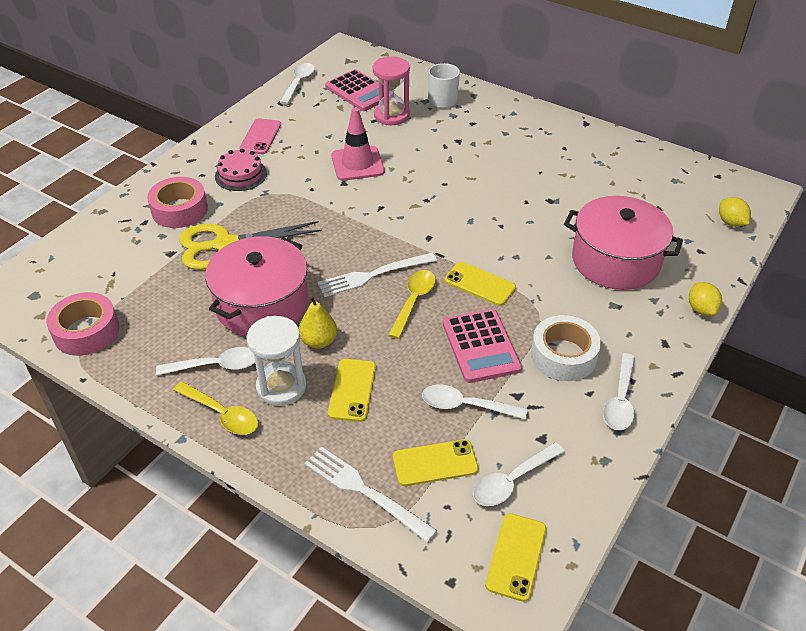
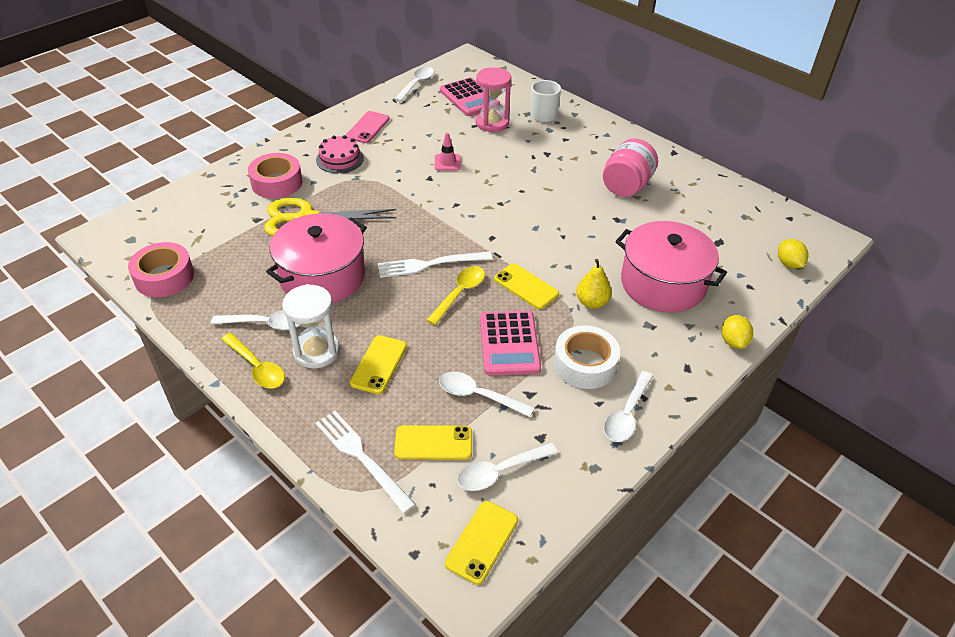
camera: 10 degrees right, 0 degrees up
yellow pear [299,296,337,349] -> yellow pear moved to [576,259,612,309]
pink traffic cone [331,108,385,181] -> pink traffic cone [435,133,461,170], size x0.58
none -> pink jar [603,138,658,197]

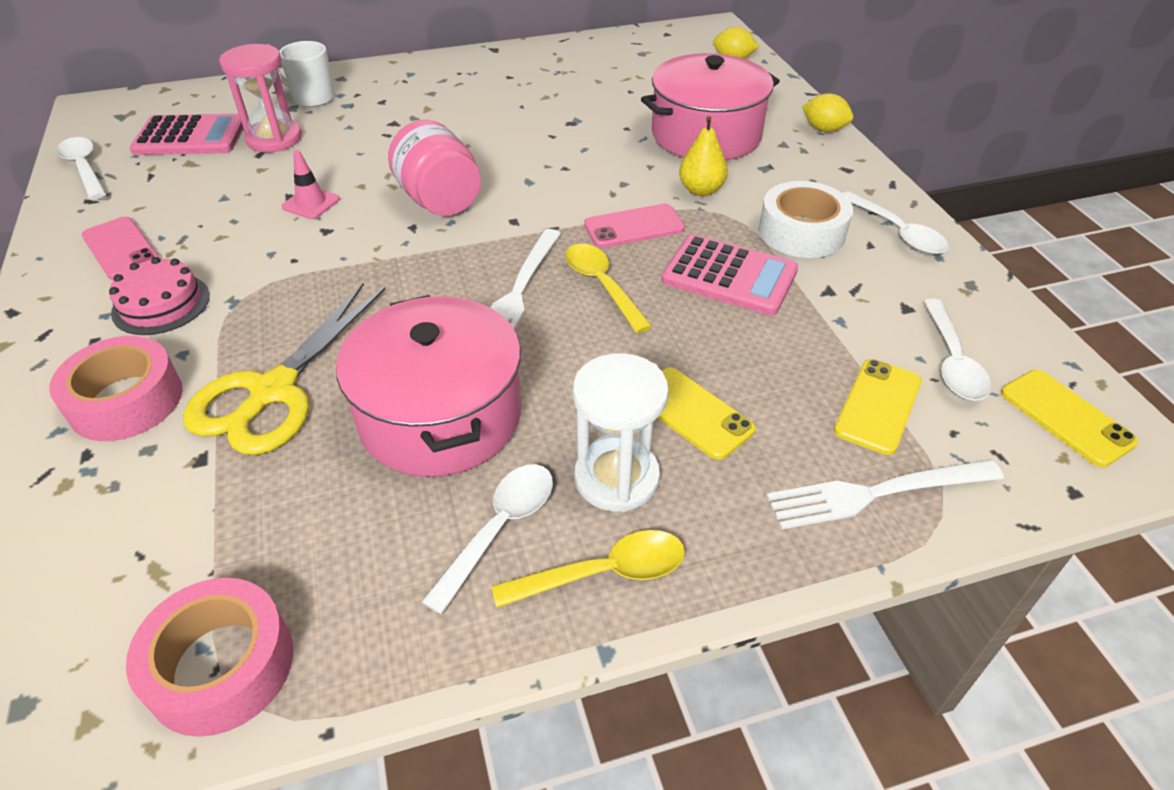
camera: 60 degrees left, 0 degrees up
white spoon [439,372,535,417] -> none
yellow phone [494,264,559,309] -> pink phone [584,204,685,248]
pink jar [603,138,658,197] -> pink jar moved to [388,120,481,216]

